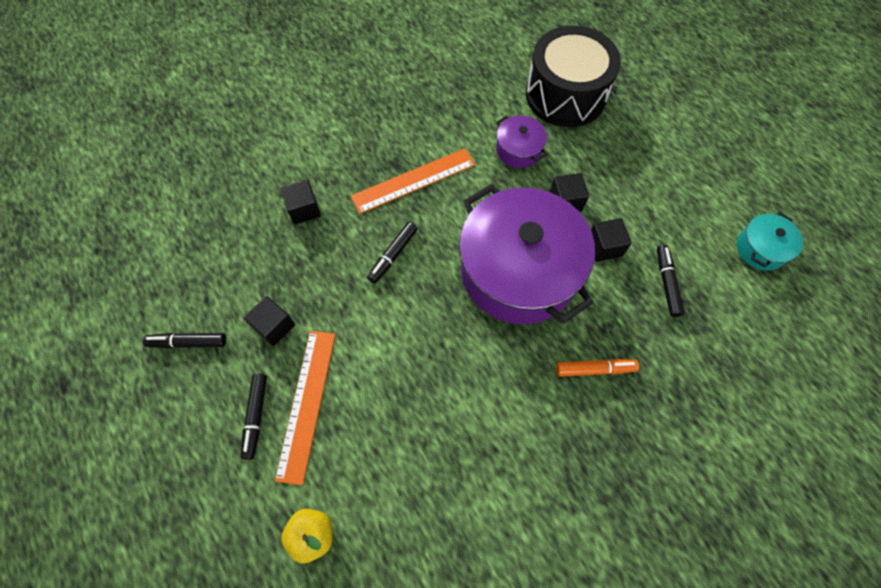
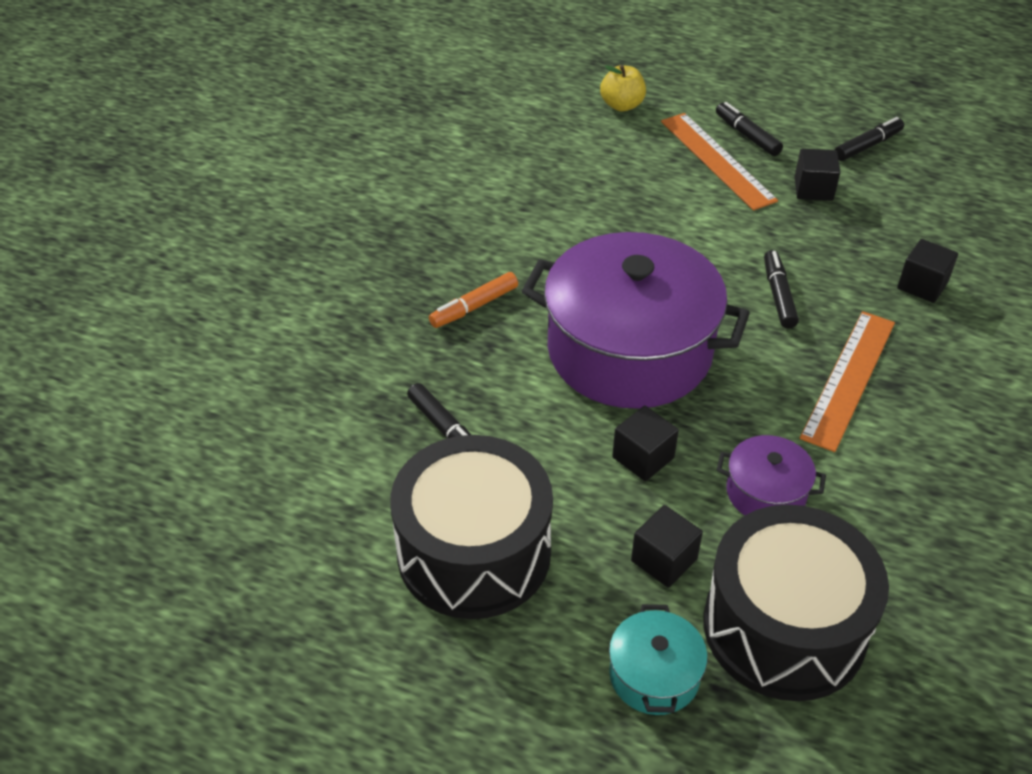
camera: 145 degrees right, 20 degrees down
black cube [591,218,632,262] -> black cube moved to [631,505,703,588]
turquoise pot [737,212,803,271] -> turquoise pot moved to [609,604,708,715]
none -> black drum [390,435,553,619]

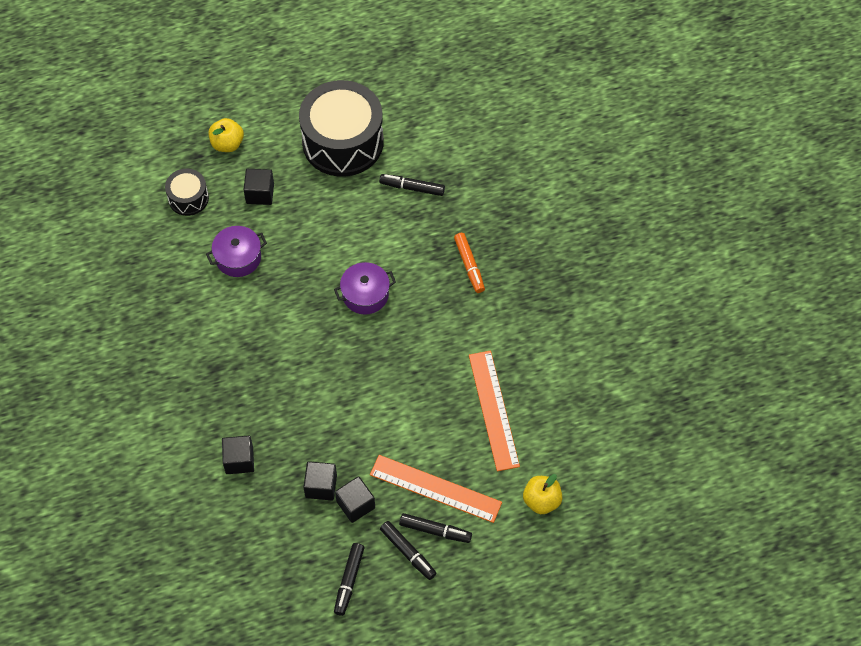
camera: 140 degrees right, 15 degrees up
orange marker [429,272,518,328] -> orange marker turned 150 degrees clockwise [454,233,485,293]
purple pot [522,232,750,409] -> purple pot [334,262,396,314], size x0.44
turquoise pot [609,604,708,715] -> yellow apple [208,118,244,152]
black cube [612,406,679,481] -> black cube moved to [303,461,337,500]
black drum [703,504,889,701] -> black drum [165,169,209,216], size x0.49
black marker [764,250,799,329] -> black marker moved to [380,521,437,580]
orange ruler [800,311,895,452] -> orange ruler moved to [469,351,520,471]

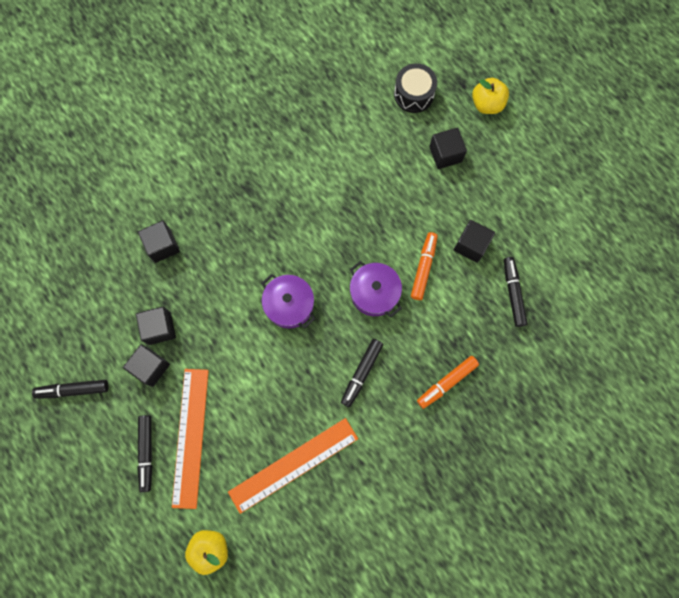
camera: 70 degrees right, 15 degrees up
purple pot [206,226,267,277] -> purple pot moved to [261,274,315,329]
black drum [299,80,384,177] -> none
black marker [380,521,437,580] -> black marker moved to [341,339,383,407]
none -> orange marker [411,232,438,300]
none -> black cube [454,220,495,263]

